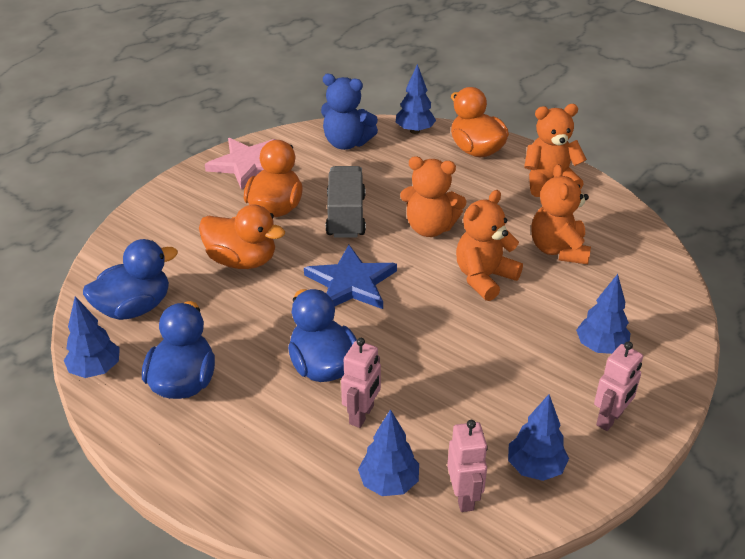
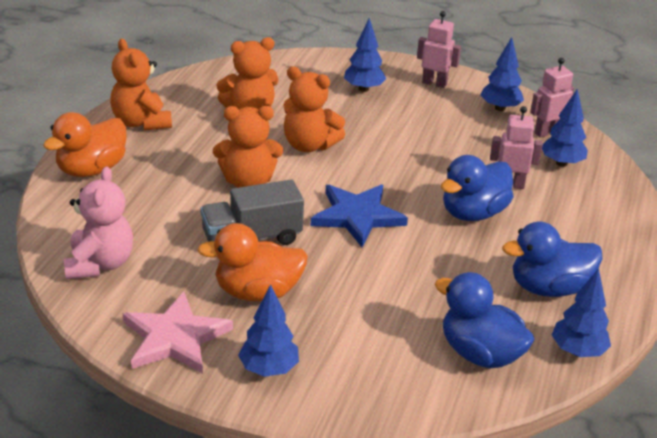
camera: 110 degrees left, 5 degrees down
orange duck [199,204,285,269] -> none
blue teddy bear [321,74,378,150] -> pink teddy bear [64,166,133,279]
blue tree [396,64,436,134] -> blue tree moved to [238,284,299,377]
orange teddy bear [400,156,467,237] -> orange teddy bear turned 90 degrees clockwise [213,106,283,188]

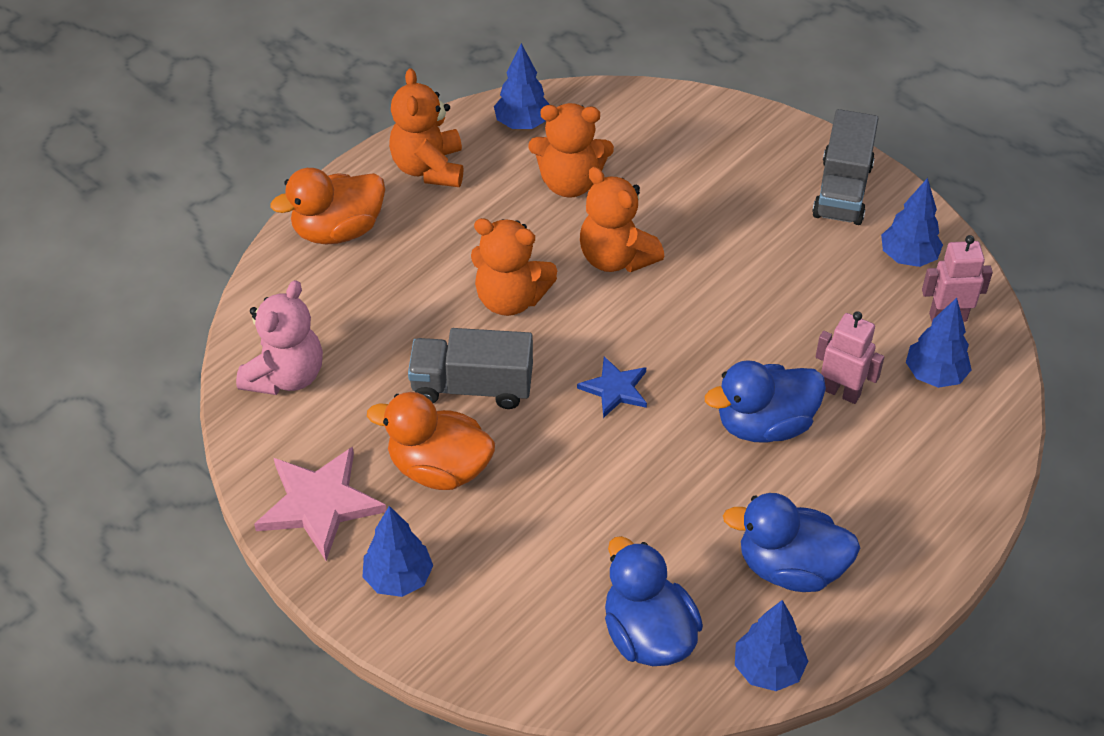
camera: 25 degrees right, 15 degrees up
blue star [311,185,408,247] -> blue star [577,356,647,418], size x0.59
blue tree [344,18,386,92] -> blue tree moved to [494,43,550,129]
pink robot [417,11,461,88] -> grey truck [812,109,879,225]

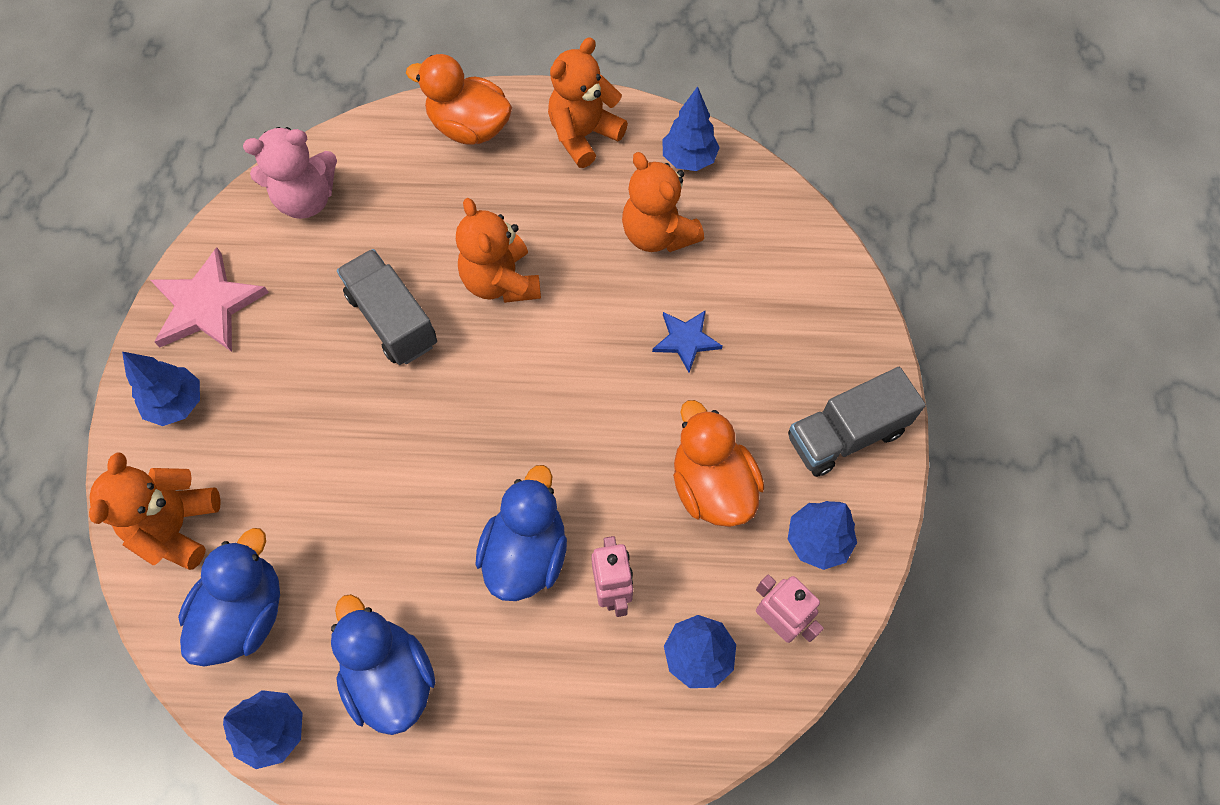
camera: 50 degrees right, 15 degrees up
orange duck [367,392,495,490] -> orange duck moved to [673,400,764,527]
blue star [577,356,647,418] -> blue star moved to [652,310,723,373]
orange teddy bear [580,167,664,272] -> orange teddy bear moved to [89,452,221,570]
blue duck [705,360,826,443] -> blue duck turned 75 degrees clockwise [475,465,567,601]

